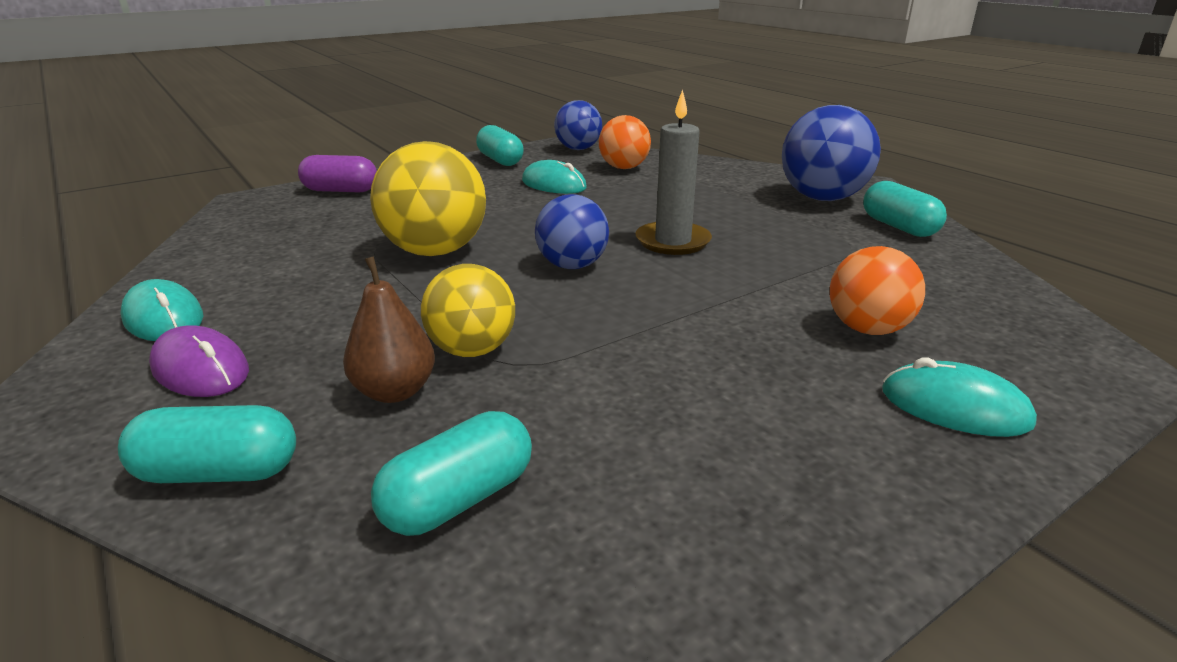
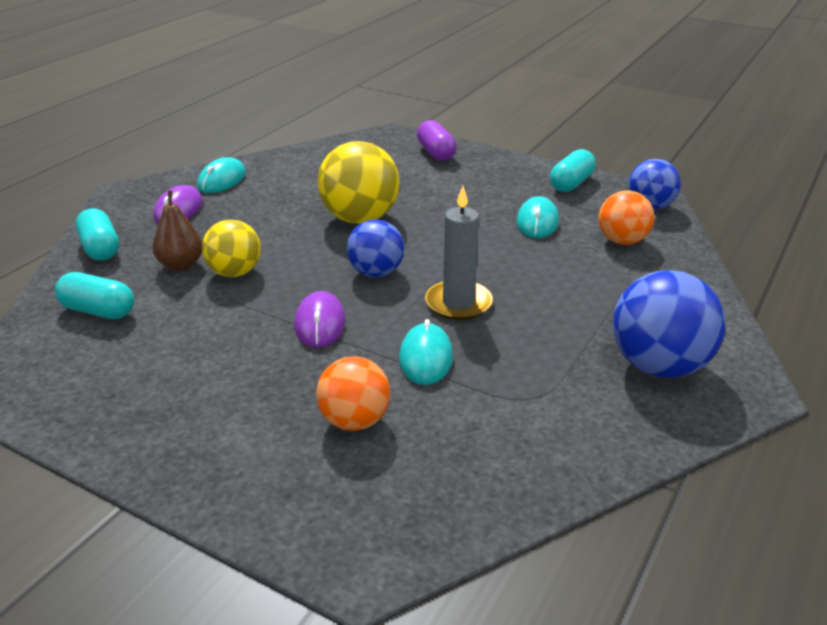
camera: 65 degrees right, 5 degrees up
turquoise capsule [863,181,947,237] -> none
turquoise mouse [882,357,1037,437] -> turquoise mouse moved to [399,319,453,385]
none -> purple mouse [294,291,346,348]

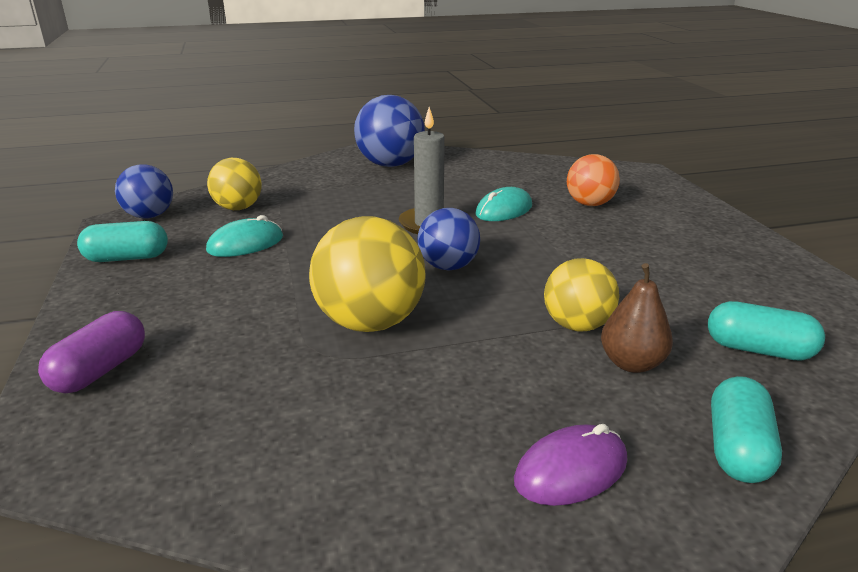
camera: 135 degrees left, 5 degrees down
turquoise capsule [55,272,134,319] -> turquoise capsule turned 45 degrees counterclockwise [708,301,825,361]
turquoise mouse [197,157,246,193] -> none
purple mouse [294,291,346,348] -> none
orange ball [599,190,654,245] -> yellow ball [207,158,262,210]

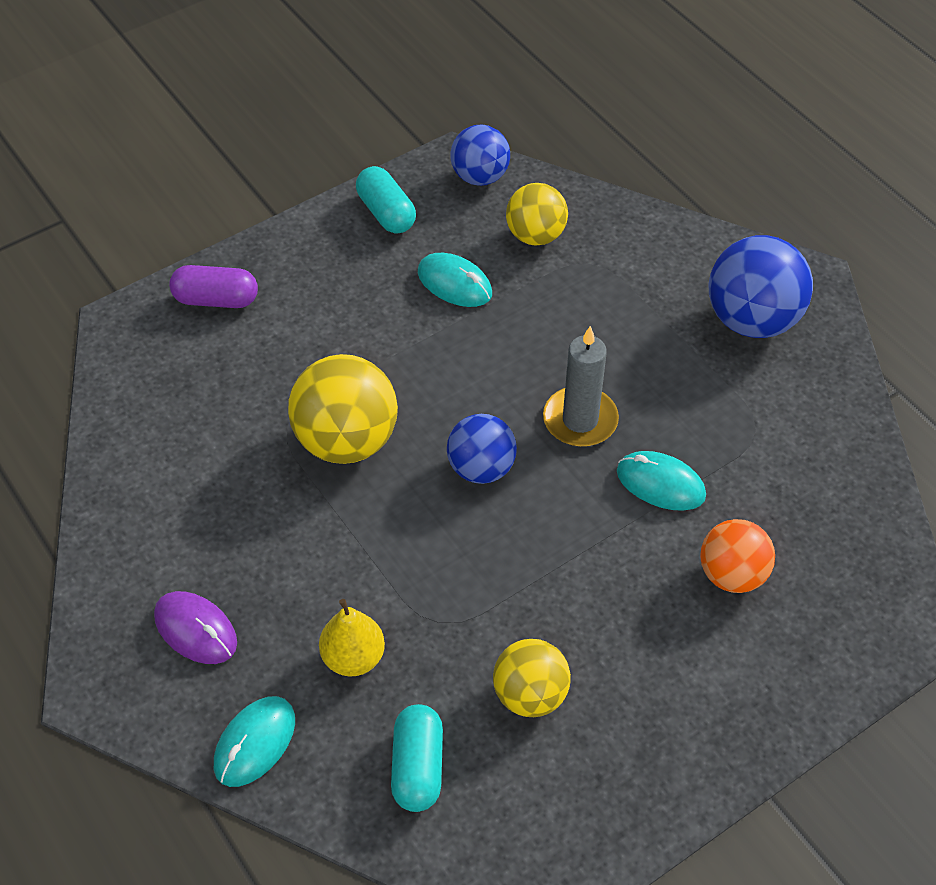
camera: 70 degrees right, 25 degrees up
yellow ball [544,258,619,331] -> yellow ball moved to [493,639,571,717]
brown pear [601,263,673,373] -> yellow pear [319,599,385,676]
turquoise capsule [711,376,782,483] -> turquoise mouse [214,696,295,787]

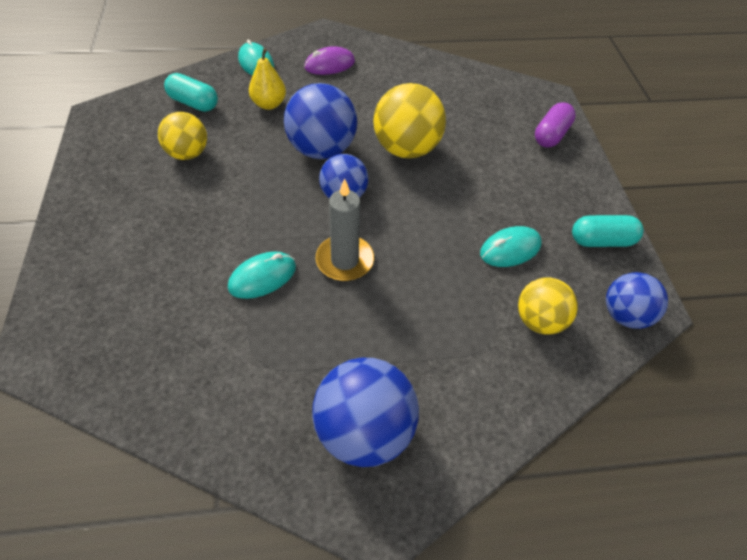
camera: 115 degrees right, 0 degrees up
orange ball [700,519,775,593] -> none
none -> blue ball [284,83,357,159]

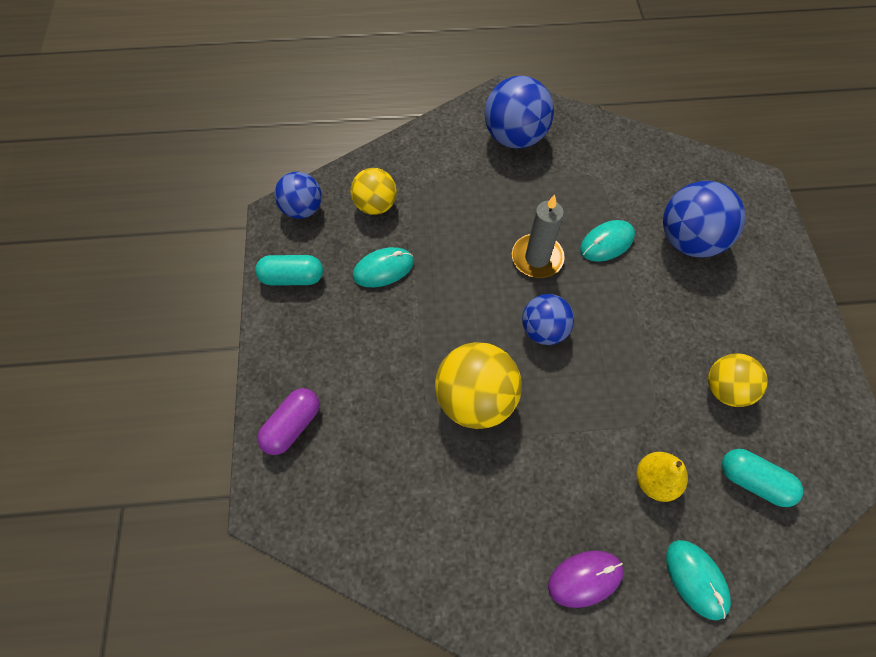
camera: 175 degrees left, 10 degrees up
blue ball [284,83,357,159] -> blue ball moved to [663,181,746,258]

